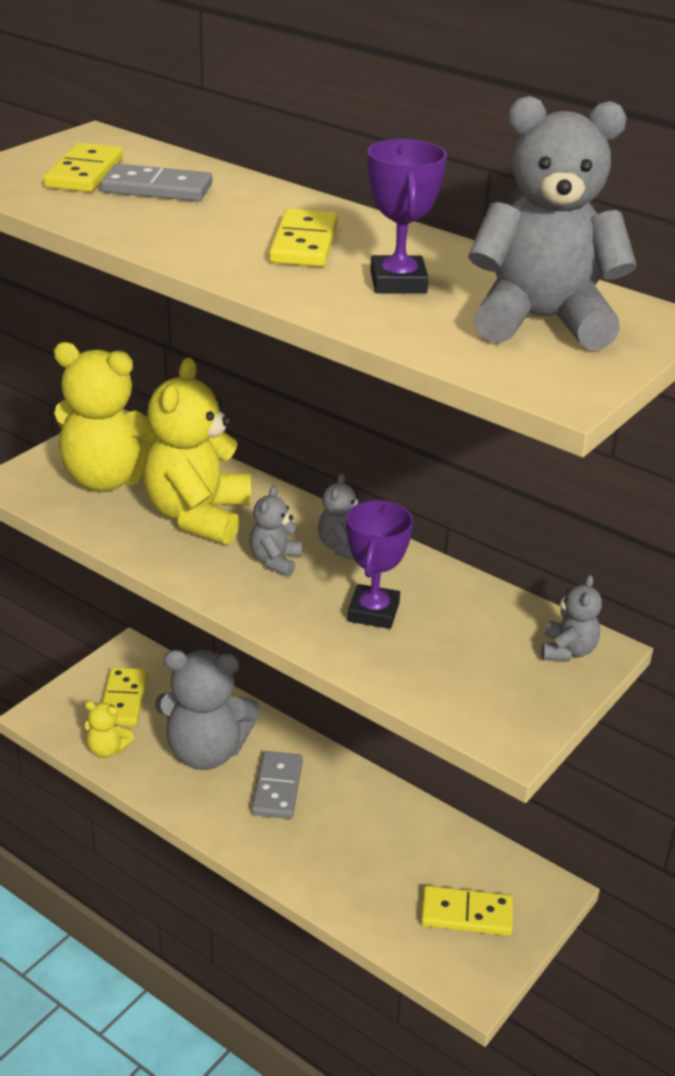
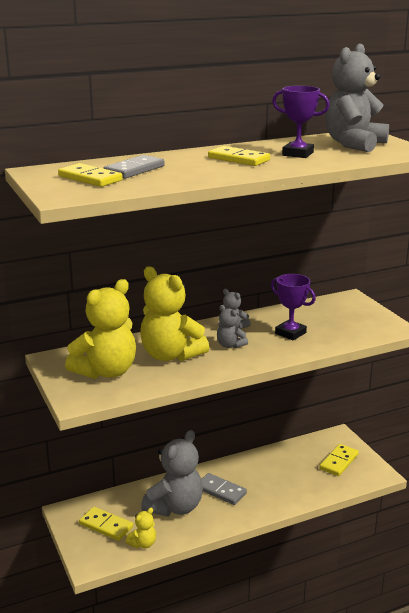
camera: 60 degrees left, 10 degrees down
grey teddy bear [541,575,602,661] -> none

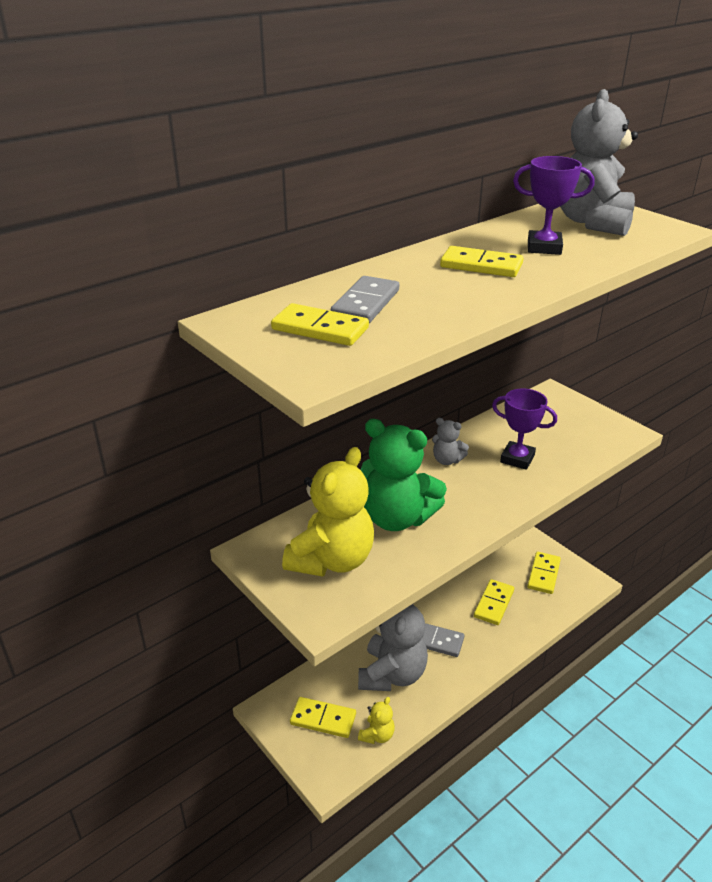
camera: 15 degrees left, 10 degrees up
yellow teddy bear [140,266,210,361] -> green teddy bear [361,419,447,531]
grey teddy bear [217,305,248,348] -> none
none -> yellow domino [474,579,514,625]

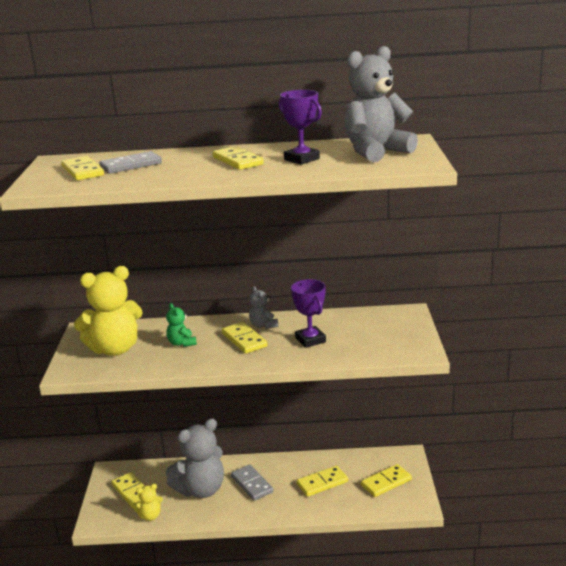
camera: 40 degrees right, 10 degrees down
green teddy bear [361,419,447,531] -> green teddy bear [166,303,197,347], size x0.47
none -> yellow domino [222,322,268,354]

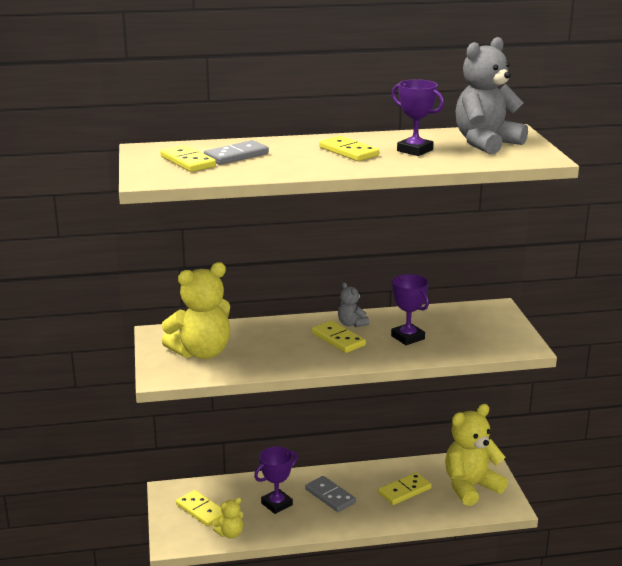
camera: 10 degrees left, 0 degrees up
green teddy bear [166,303,197,347] -> none
grey teddy bear [166,419,224,498] -> purple trophy [254,446,298,514]
yellow domino [361,464,412,497] -> yellow teddy bear [445,404,508,506]

